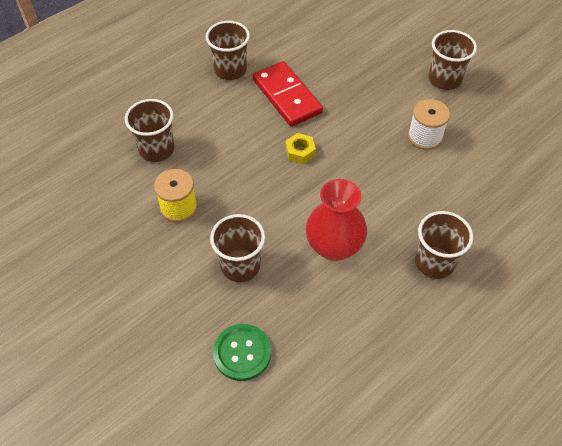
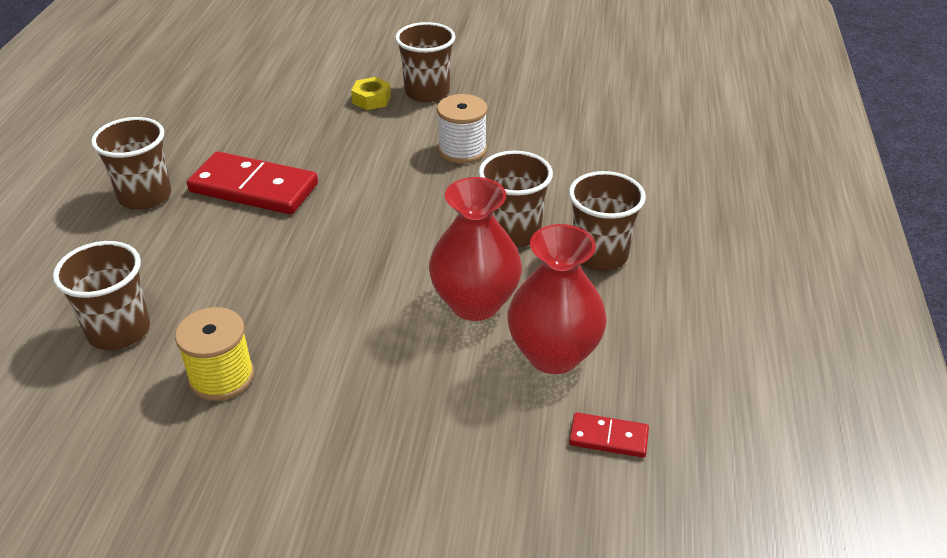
camera: 40 degrees left, 15 degrees down
brown cup [210,214,265,282] -> brown cup moved to [479,151,553,247]
green button [213,324,271,381] -> none
yellow nut [286,133,316,164] -> yellow nut moved to [351,77,391,110]
none -> red vase [507,224,607,374]
none -> red domino [569,412,649,458]

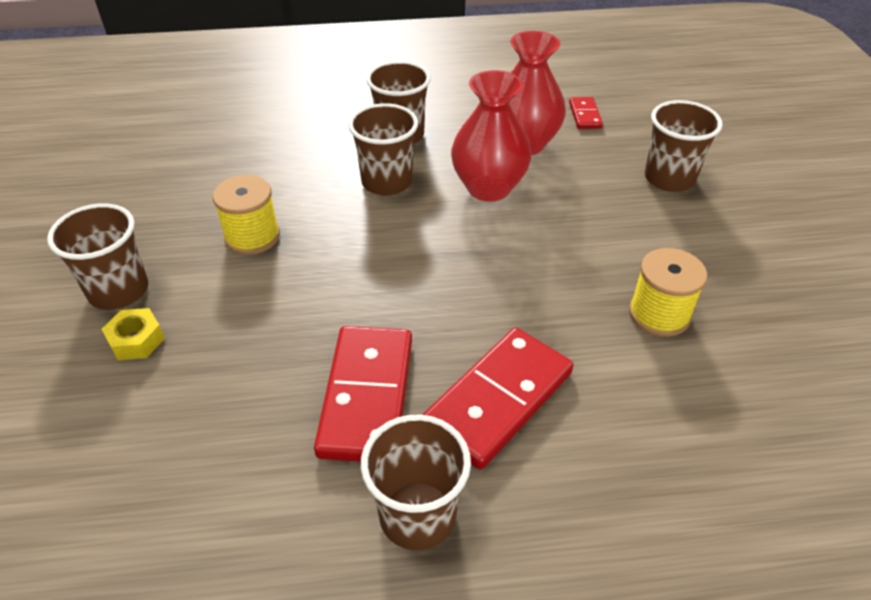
camera: 105 degrees left, 5 degrees up
brown cup [53,241,150,350] -> brown cup moved to [645,100,723,192]
white spool [437,94,487,164] -> yellow spool [212,175,280,255]
none -> red domino [423,328,574,469]

